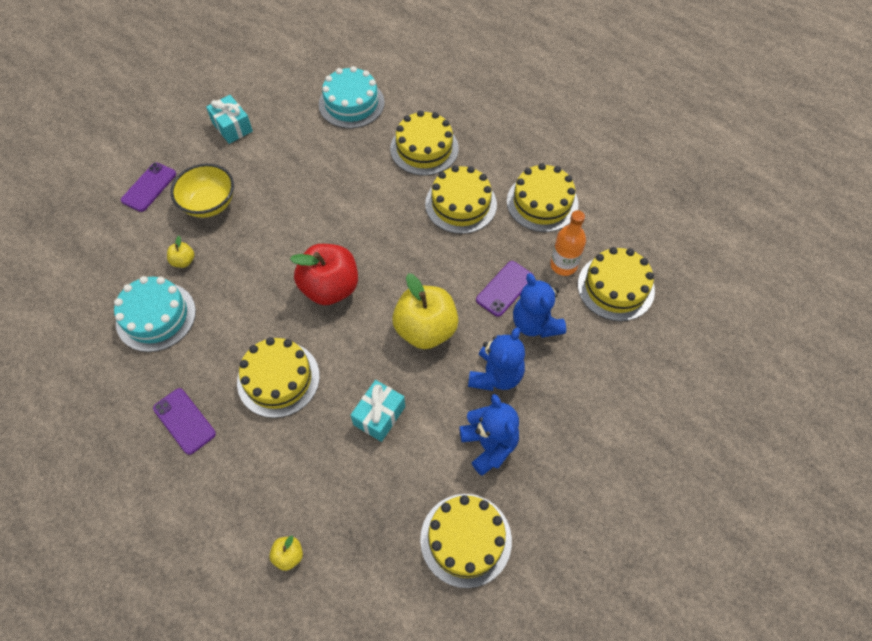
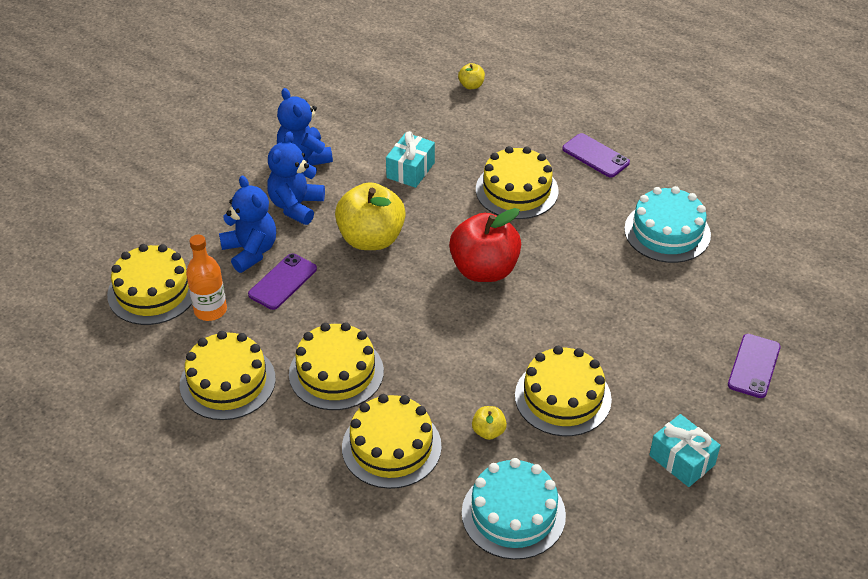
camera: 175 degrees right, 15 degrees down
yellow apple [167,236,194,268] -> yellow apple moved to [472,406,507,440]
yellow bowl [170,163,234,218] -> none
yellow cake [420,494,512,588] -> yellow cake moved to [515,346,612,436]

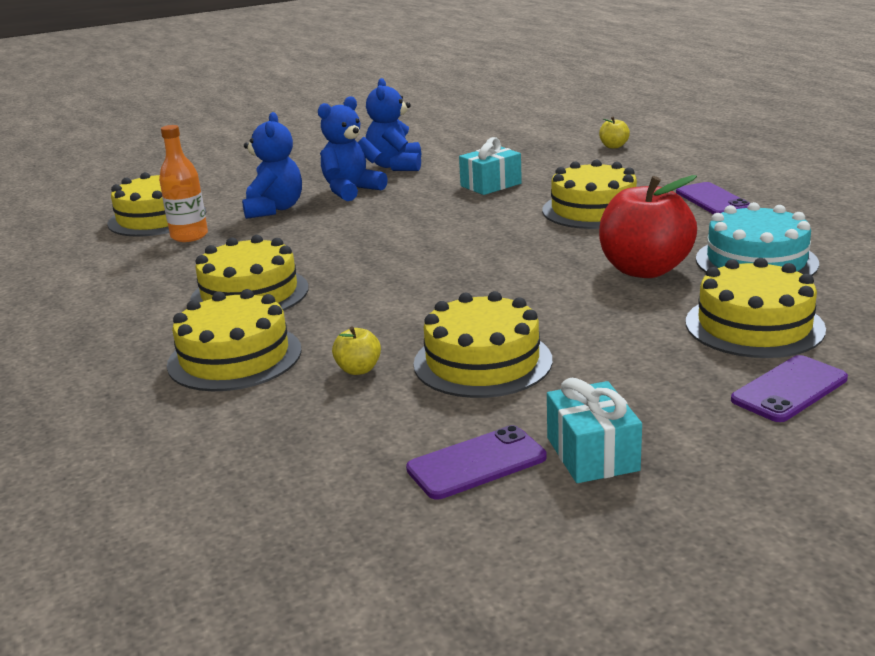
camera: 30 degrees right, 20 degrees down
yellow cake [180,331,276,420] -> yellow cake moved to [686,258,826,358]
purple phone [248,253,317,310] -> purple phone moved to [406,425,547,499]
yellow apple [335,182,406,250] -> none
red apple [449,208,521,282] -> red apple moved to [599,175,697,278]
turquoise cake [462,458,566,560] -> none

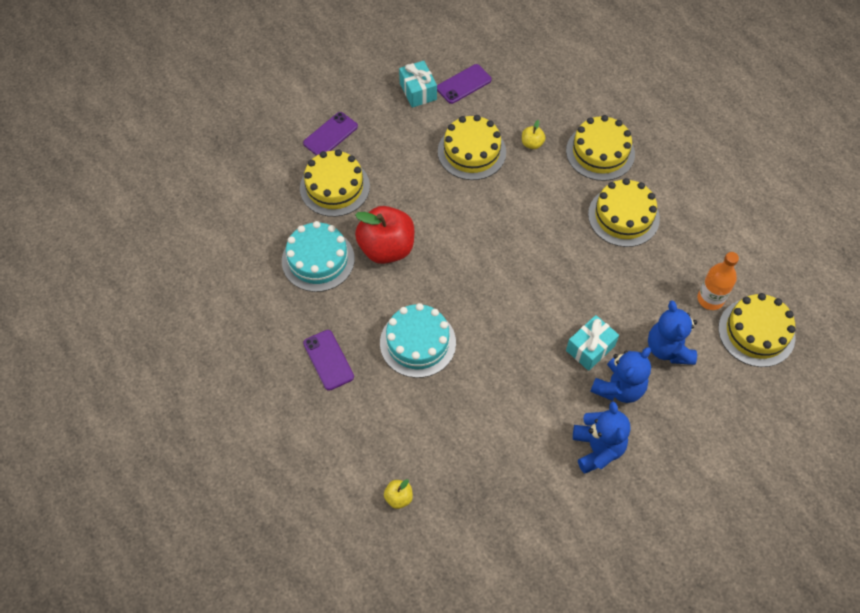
camera: 170 degrees right, 35 degrees up
turquoise gift [459,137,522,195] -> turquoise gift moved to [566,315,619,371]
yellow cake [542,160,637,229] -> turquoise cake [380,303,456,378]

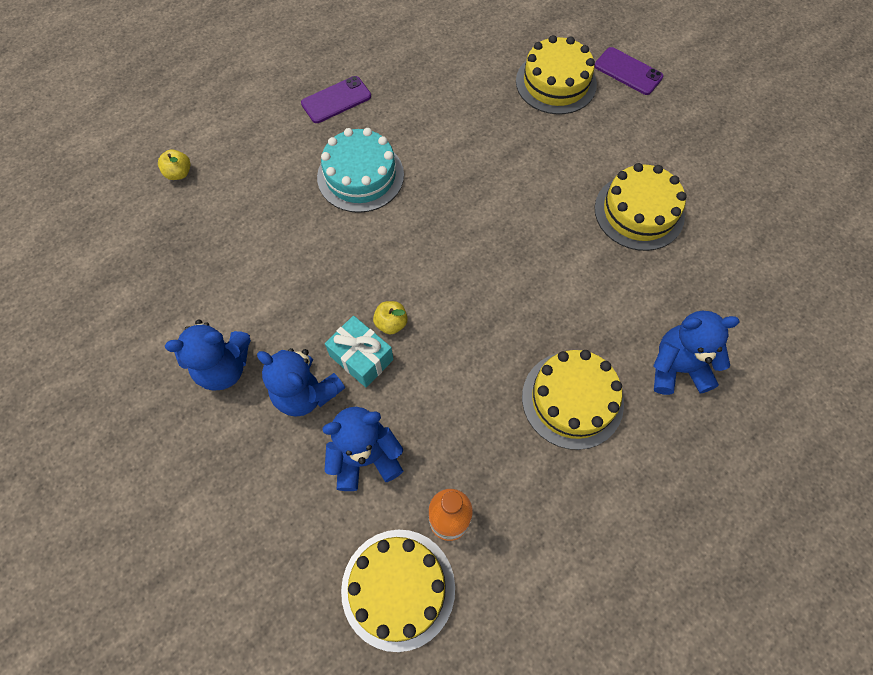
camera: 85 degrees right, 5 degrees up
turquoise cake [282,221,355,292] -> none
red apple [355,206,414,264] -> none
turquoise gift [399,61,437,108] -> none
purple phone [437,64,492,104] -> none
yellow apple [522,120,546,149] -> yellow apple moved to [373,301,408,335]
yellow cake [566,115,635,181] -> blue teddy bear [653,311,740,395]

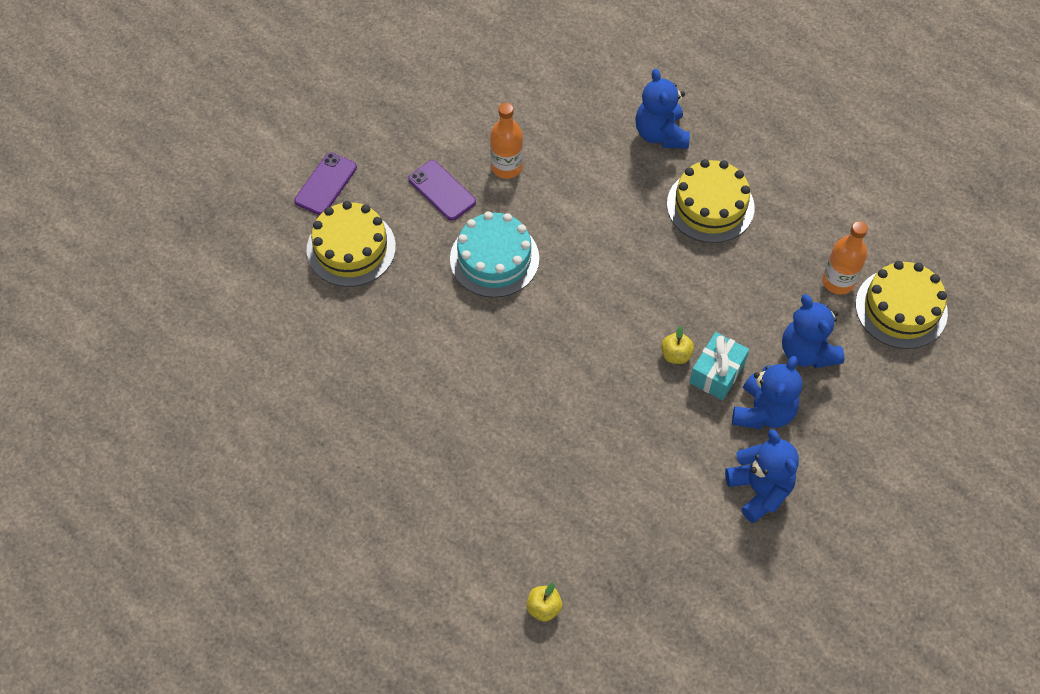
camera: 100 degrees left, 5 degrees down
purple phone [301,76,371,123] -> purple phone moved to [408,160,476,221]
turquoise cake [317,128,404,213] -> turquoise cake moved to [450,211,539,298]
yellow cake [595,163,687,251] -> orange bottle [490,103,523,179]

